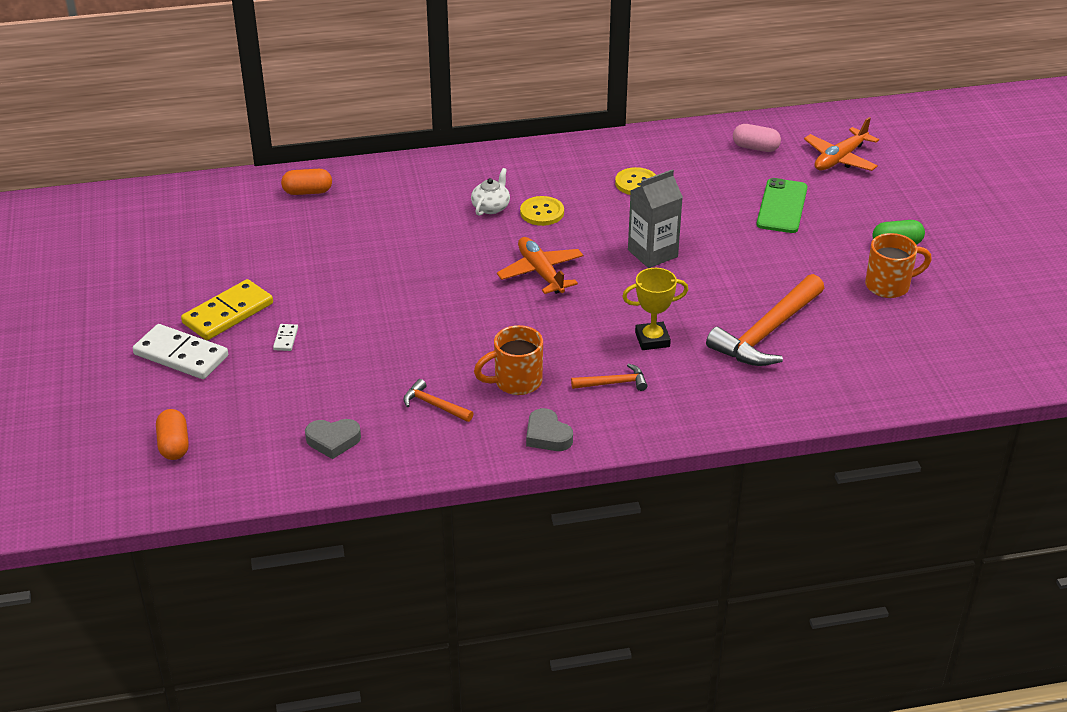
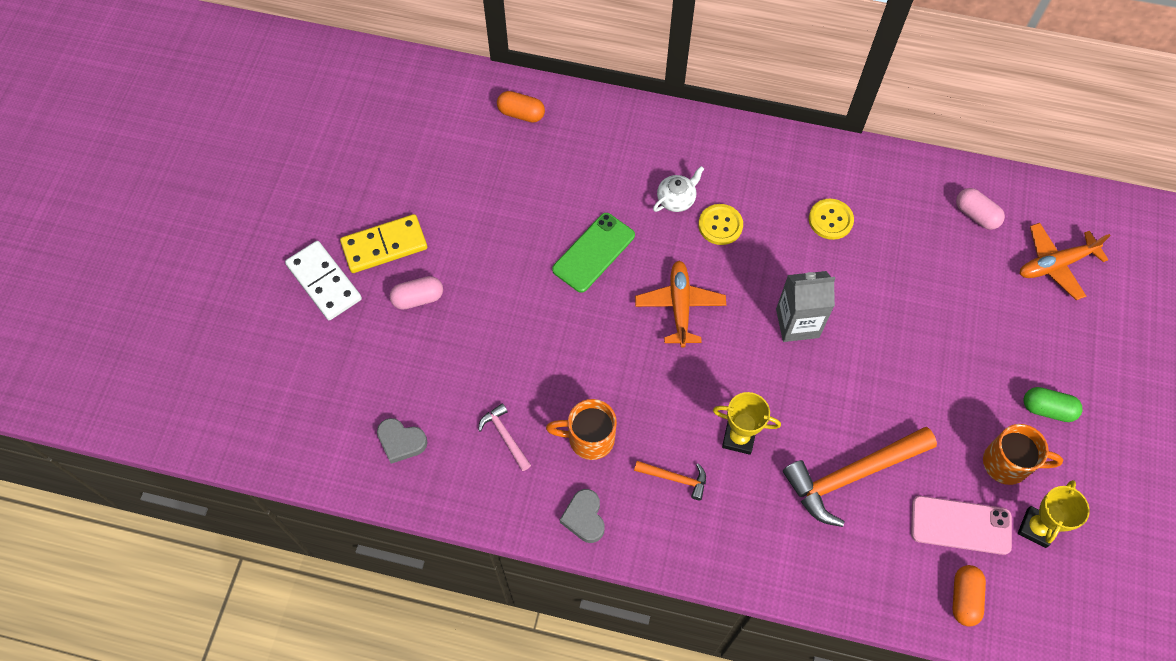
camera: 25 degrees right, 25 degrees up
orange capsule [156,409,189,460] -> orange capsule moved to [952,565,986,627]
white domino [273,324,298,351] -> pink capsule [390,276,443,310]
orange hammer [403,379,473,422] -> pink hammer [478,403,531,471]
green phone [757,178,807,233] -> green phone moved to [552,213,635,293]
none -> pink phone [911,496,1012,555]
none -> yellow trophy [1018,480,1090,548]

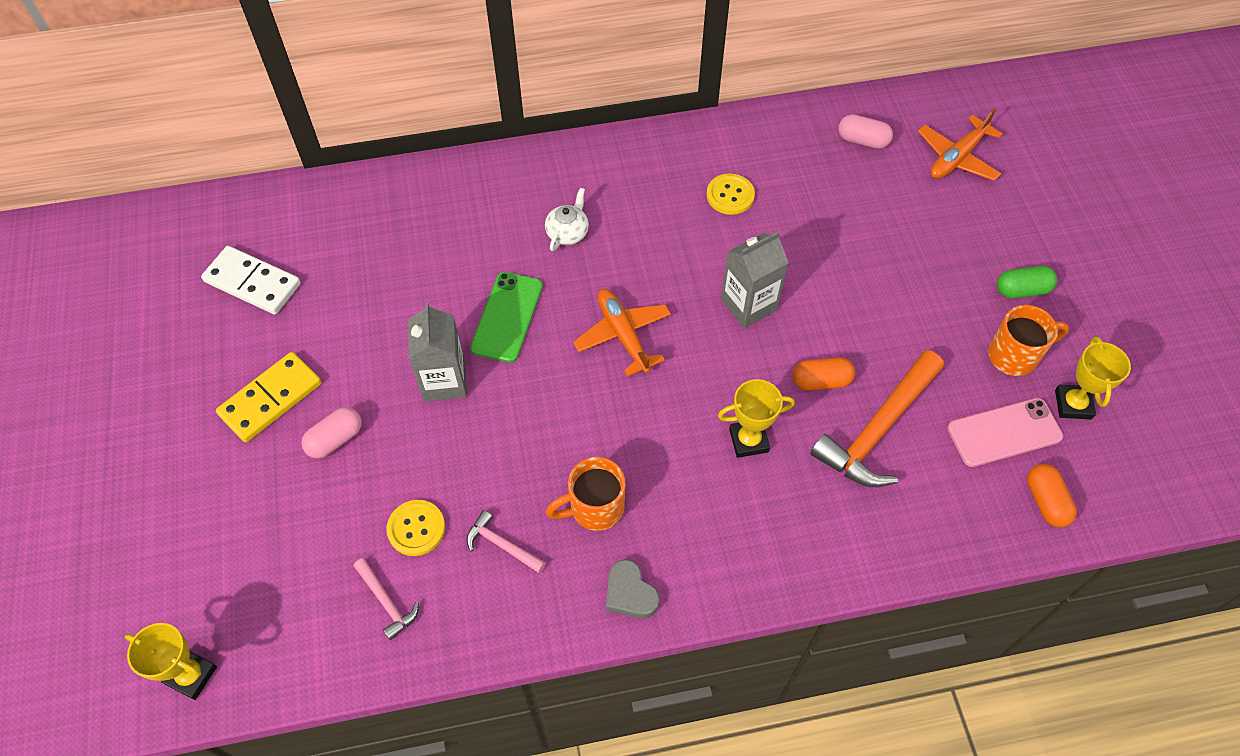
camera: 25 degrees left, 5 degrees down
white domino [285,241,362,320] -> white domino moved to [201,246,301,315]
grey heart [377,418,427,464] -> pink hammer [354,558,419,640]
orange capsule [497,91,545,123] -> orange capsule moved to [793,357,855,391]
orange hammer [634,461,706,500] -> none
yellow button [698,204,743,245] -> yellow button moved to [387,500,445,556]
none -> yellow trophy [125,623,217,700]
none -> grey carton [408,302,467,402]

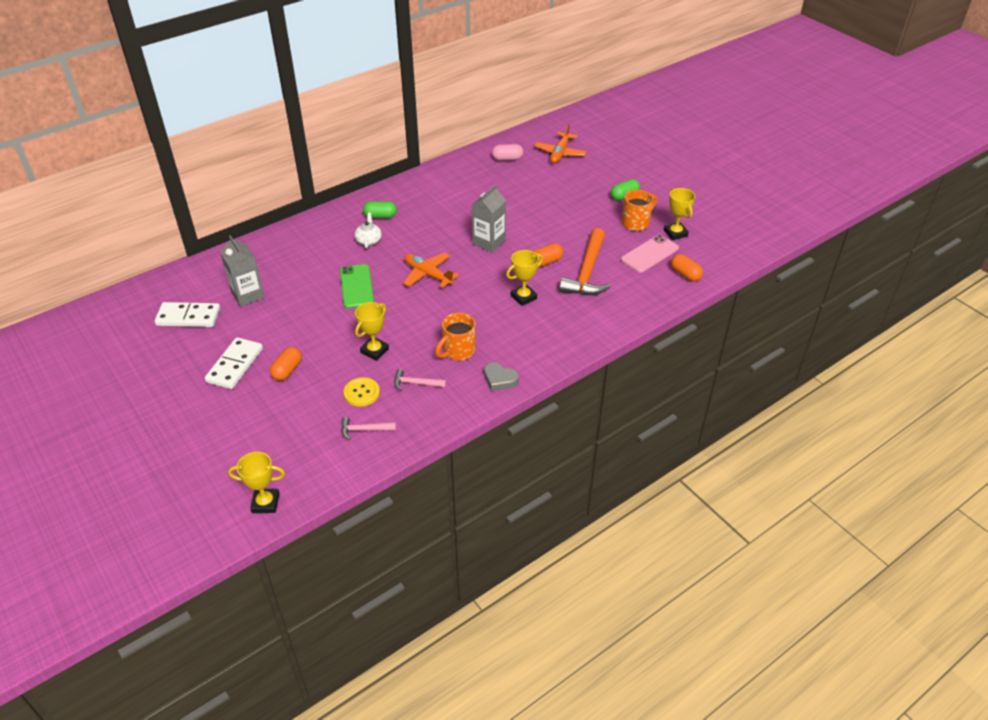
camera: 25 degrees left, 15 degrees down
yellow domino [216,352,321,443] -> white domino [205,337,263,389]
pink capsule [301,407,362,459] -> orange capsule [270,347,302,381]
pink hammer [354,558,419,640] -> pink hammer turned 150 degrees clockwise [341,417,396,440]
grey carton [408,302,467,402] -> grey carton moved to [220,235,265,307]
yellow button [706,173,755,215] -> none
none -> yellow trophy [355,302,389,361]
none -> green capsule [363,201,397,218]

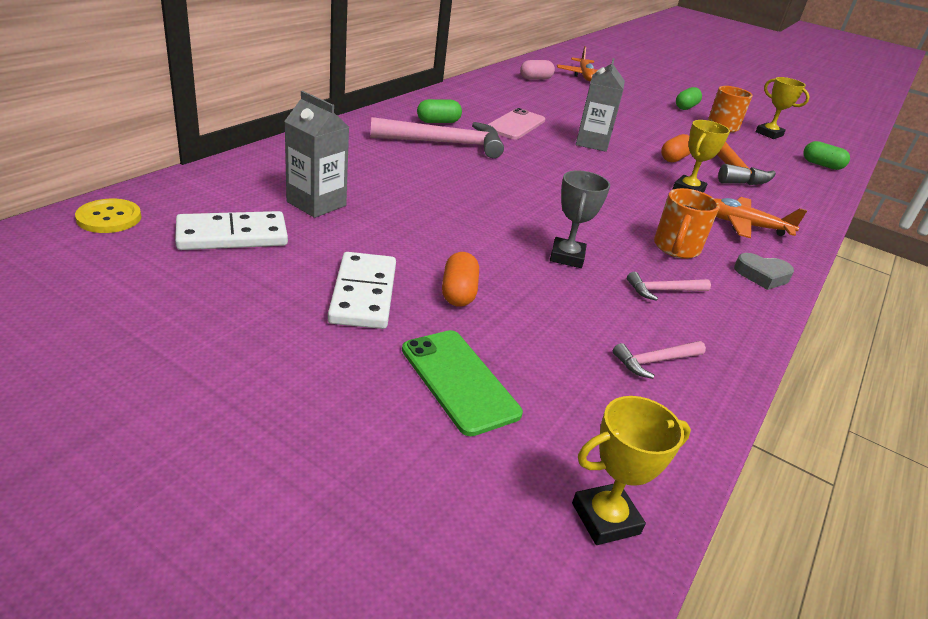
camera: 25 degrees left, 10 degrees down
green phone [340,264,374,308] -> green phone moved to [402,330,523,436]
yellow button [344,377,380,407] -> yellow button moved to [75,199,141,233]
white teapot [355,212,382,249] -> pink hammer [370,117,504,158]
yellow trophy [355,302,389,361] -> grey trophy [550,170,610,268]
orange plane [403,253,459,288] -> orange plane moved to [714,197,807,238]
pink phone [621,235,679,273] -> pink phone moved to [487,108,545,139]
orange capsule [671,254,703,281] -> green capsule [803,141,850,170]

